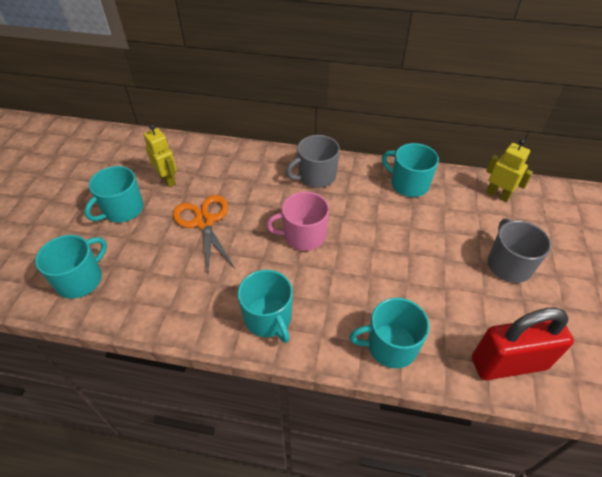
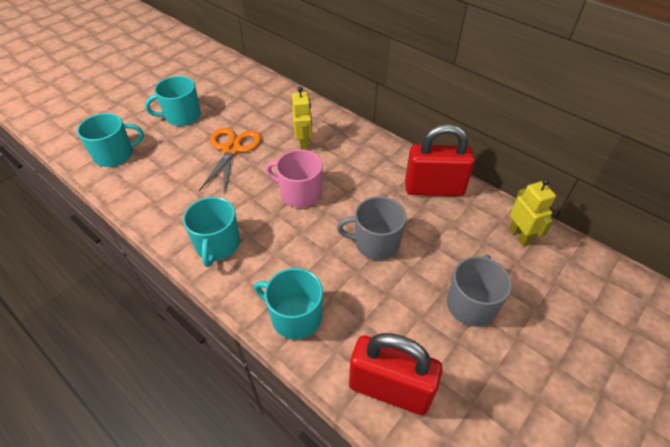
camera: 30 degrees right, 0 degrees up
yellow robot [144,124,177,187] -> yellow robot moved to [292,86,312,150]
grey mug [286,135,340,188] -> grey mug moved to [337,196,406,260]
turquoise mug [382,143,439,197] -> red padlock [405,124,475,196]

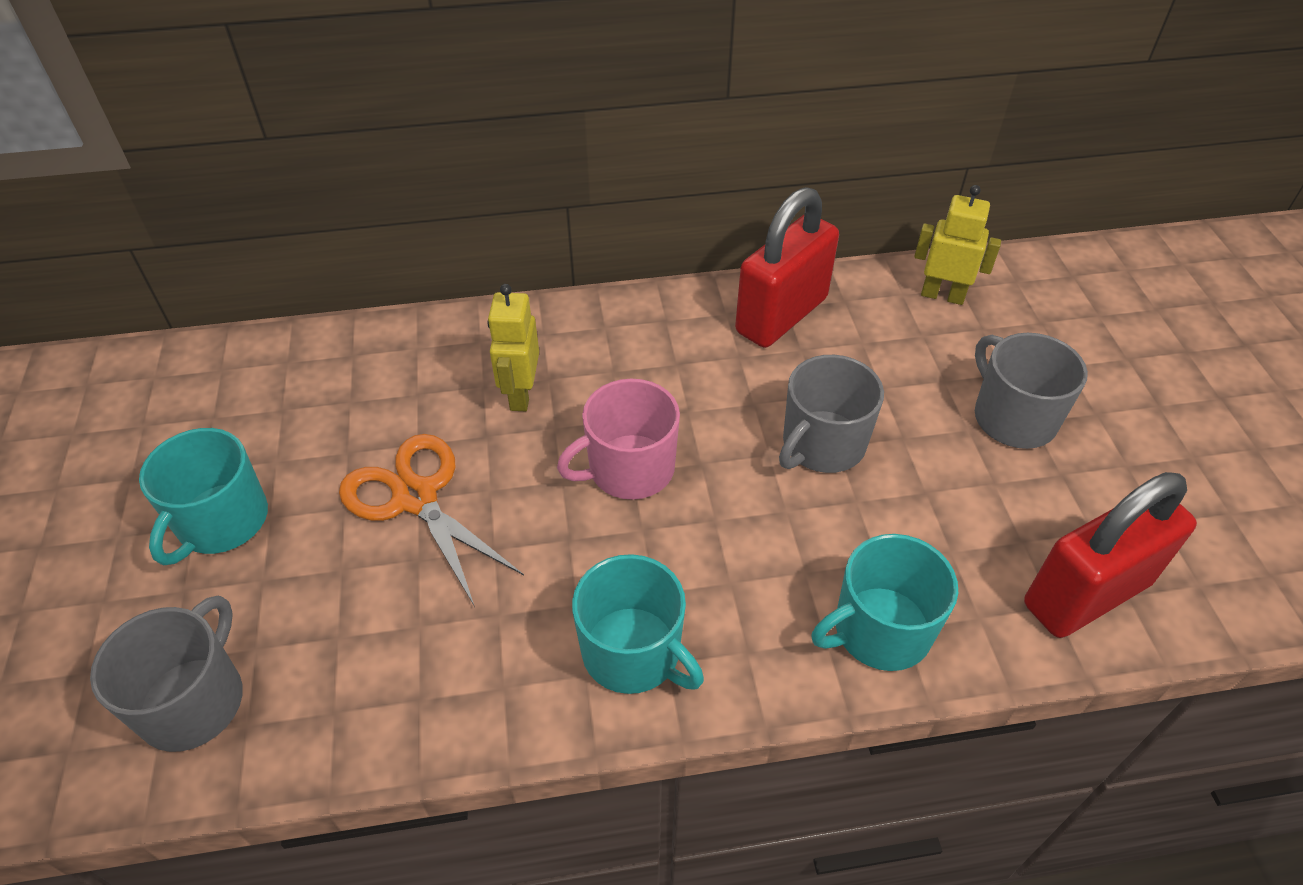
camera: 50 degrees left, 0 degrees up
turquoise mug [77,113,144,167] -> grey mug [90,596,243,752]
yellow robot [292,86,312,150] -> yellow robot turned 120 degrees counterclockwise [488,284,539,411]

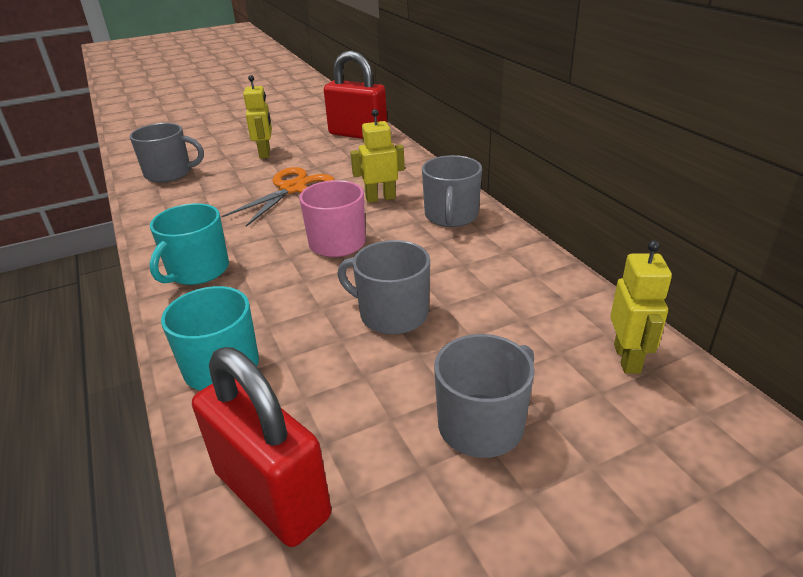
camera: 75 degrees right, 15 degrees down
turquoise mug [139,428,268,565] -> yellow robot [243,75,272,159]
red padlock [735,187,839,348] -> red padlock moved to [324,51,387,139]
none -> grey mug [422,155,482,227]

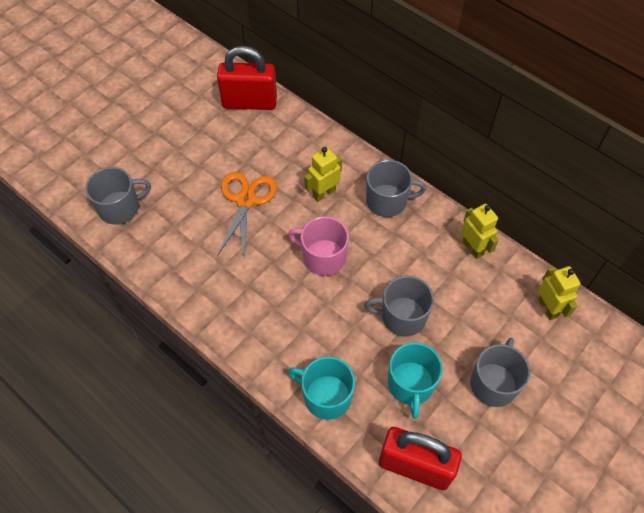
camera: 25 degrees left, 25 degrees up
turquoise mug [149,203,229,285] -> turquoise mug moved to [388,342,443,419]
yellow robot [243,75,272,159] -> yellow robot moved to [461,204,499,259]
grey mug [422,155,482,227] -> grey mug turned 75 degrees counterclockwise [366,160,426,217]

